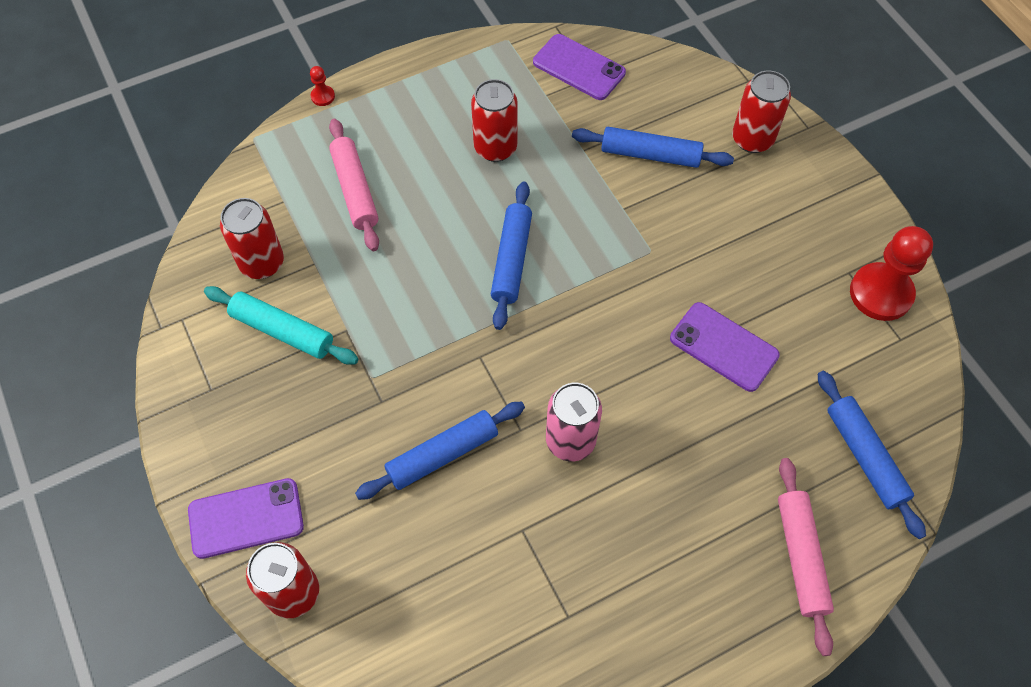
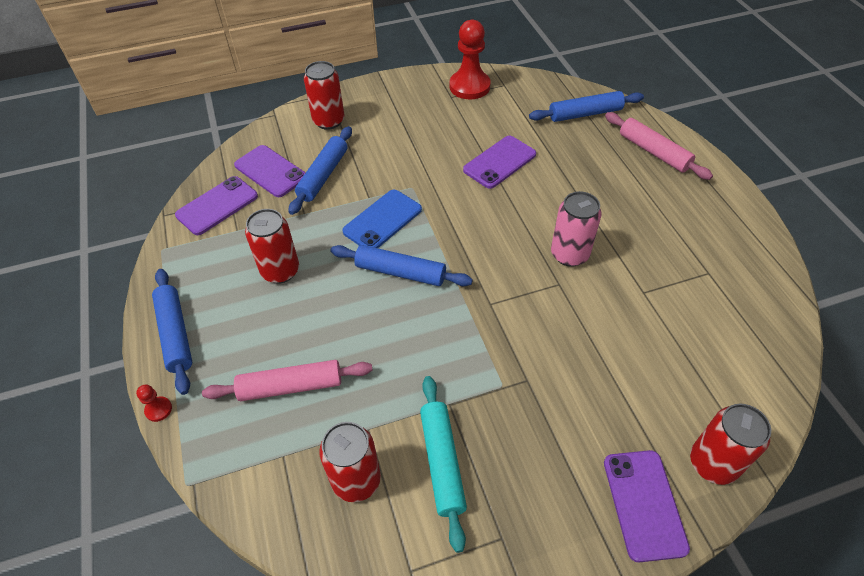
camera: 80 degrees left, 10 degrees down
turquoise rolling pin [204,286,358,365] -> turquoise rolling pin turned 45 degrees counterclockwise [420,376,467,553]
blue rolling pin [355,402,525,500] -> blue rolling pin moved to [152,269,192,395]
pink rolling pin [778,458,834,656] -> pink rolling pin turned 45 degrees clockwise [605,112,713,180]
none -> purple phone [234,145,306,197]
none -> blue phone [342,190,422,248]

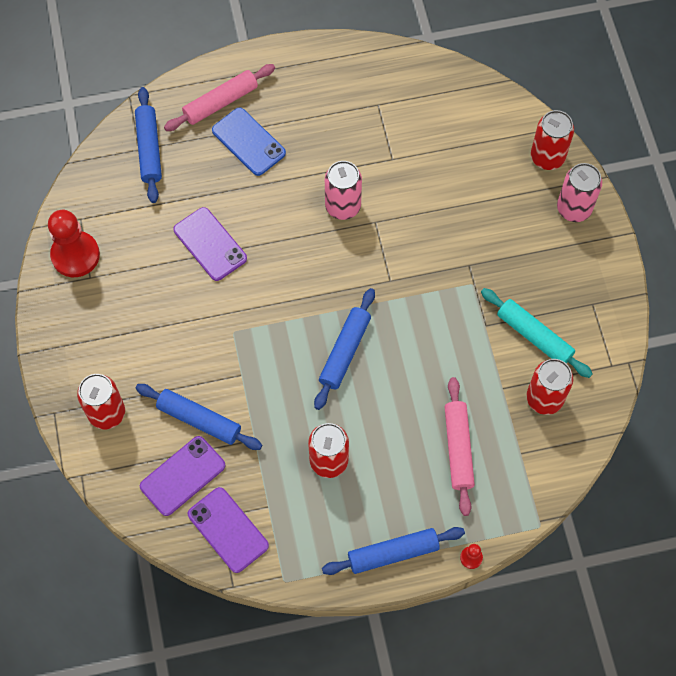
camera: 85 degrees left, 15 degrees up
blue phone [342,190,422,248] -> blue phone moved to [212,107,286,176]
turquoise rolling pin [420,376,467,553] -> turquoise rolling pin turned 45 degrees clockwise [481,288,593,378]
purple phone [604,450,690,562] -> pink can [557,163,602,222]

